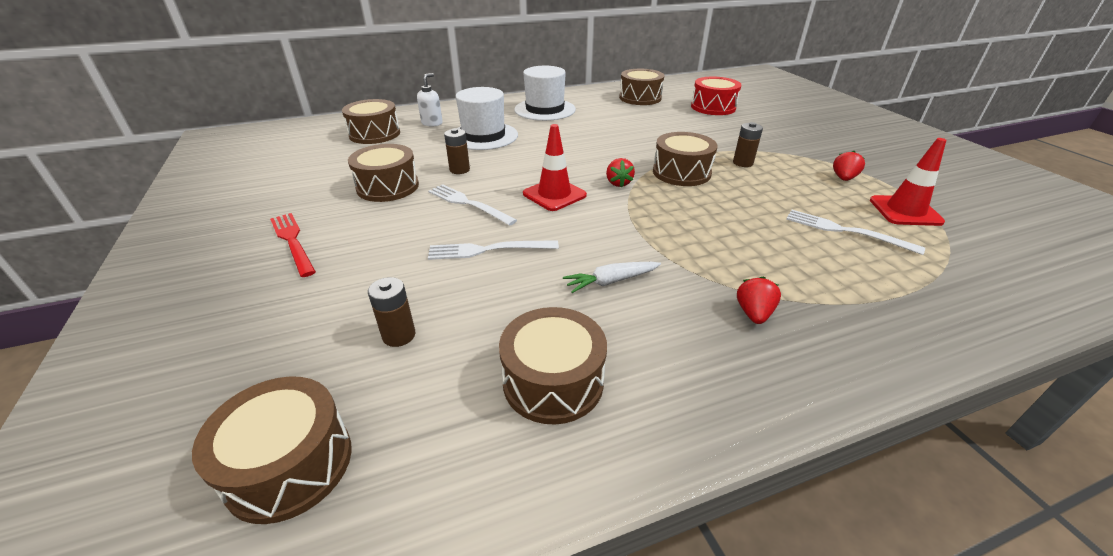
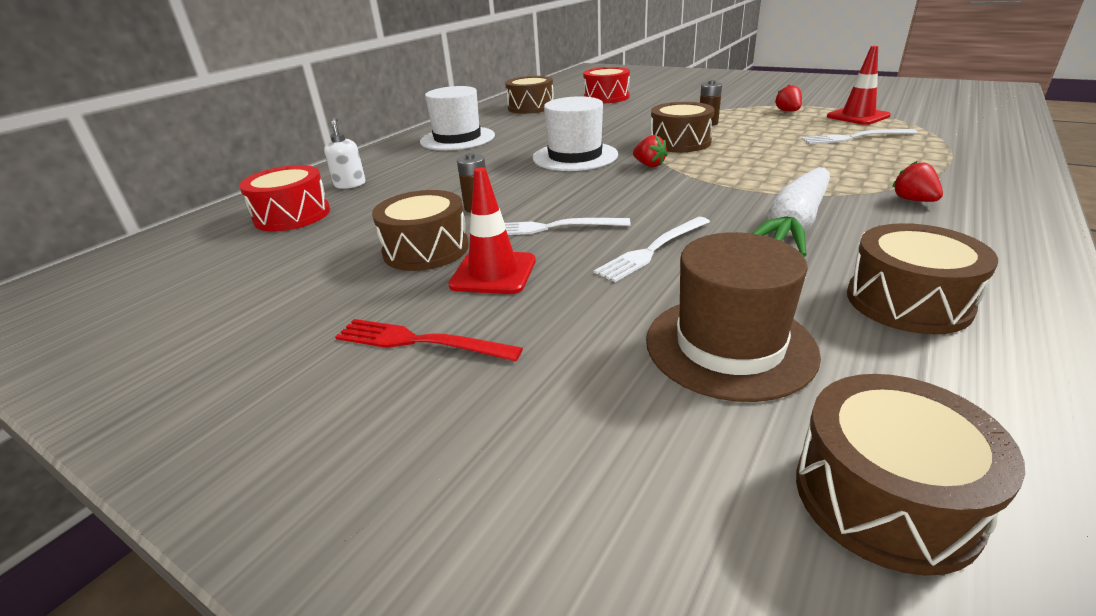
camera: 35 degrees left, 5 degrees down
brown drum [342,99,400,144] -> red drum [239,165,330,232]
brown battery [368,277,415,347] -> brown hat [646,232,821,402]
white hat [456,87,518,150] -> white hat moved to [533,96,618,171]
red traffic cone [523,124,587,211] -> red traffic cone moved to [448,167,536,294]
white carrot [563,262,661,293] -> white carrot [751,167,830,257], size x1.96

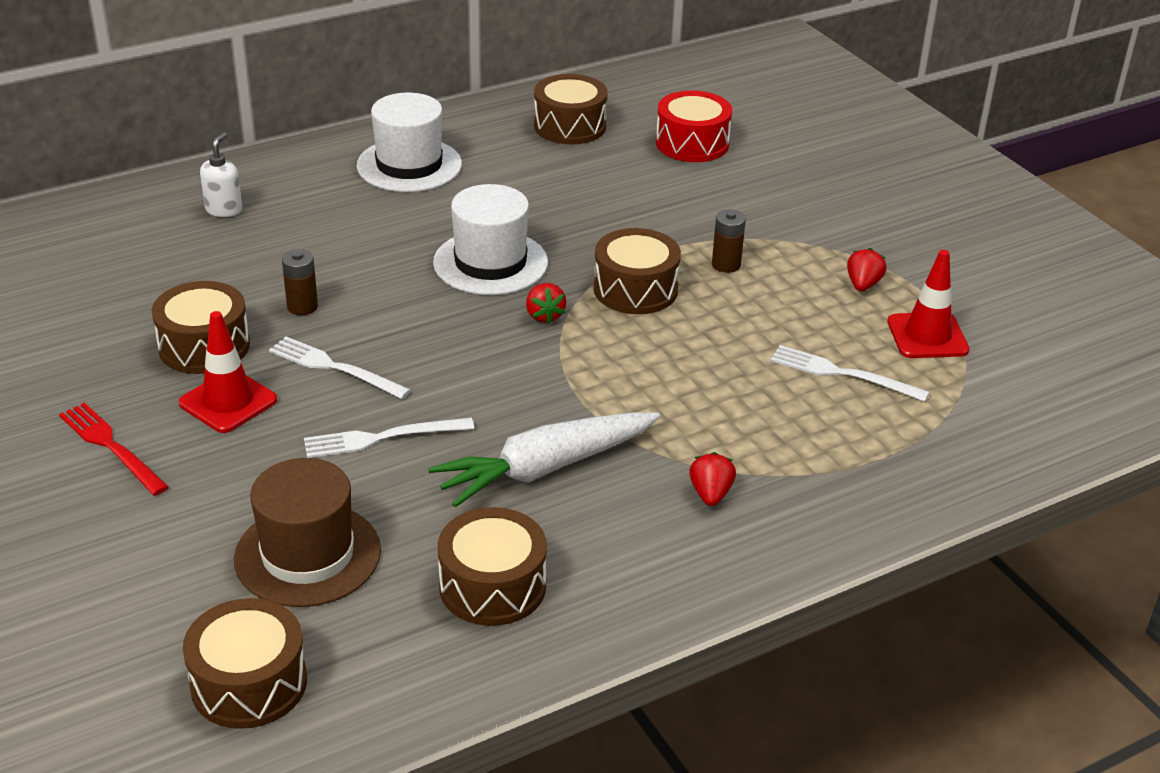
camera: 25 degrees right, 5 degrees up
red drum [239,165,330,232] -> none

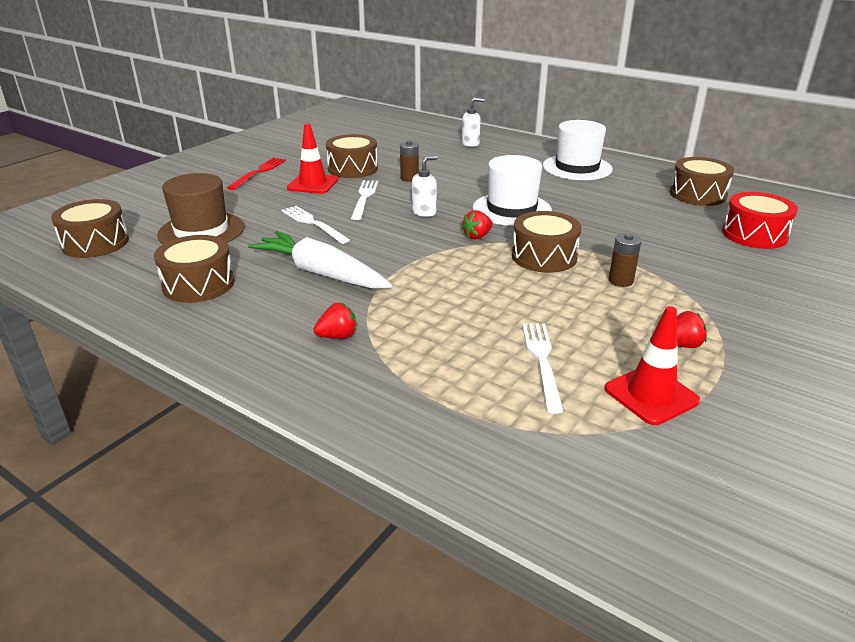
camera: 65 degrees right, 5 degrees down
none -> white soap dispenser [412,156,438,217]

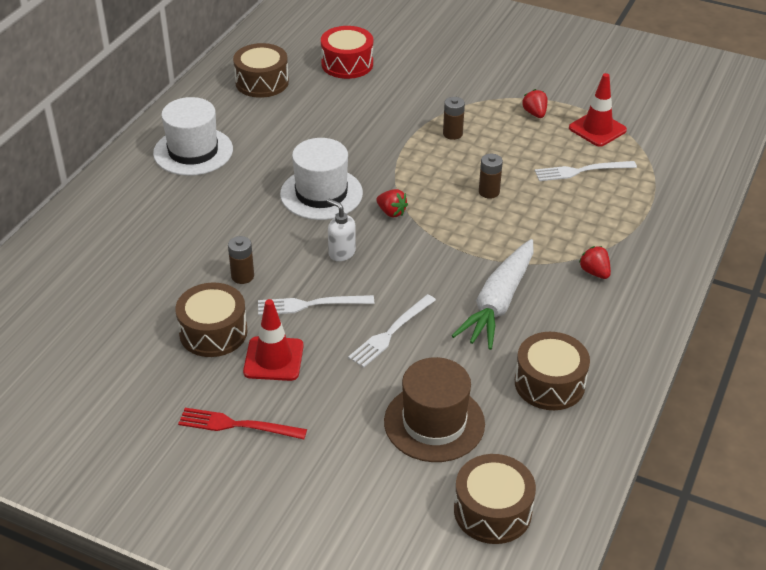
camera: 100 degrees left, 10 degrees up
white soap dispenser [462,98,485,147] -> none
brown drum [512,211,582,273] -> none
none -> brown battery [479,154,503,199]

